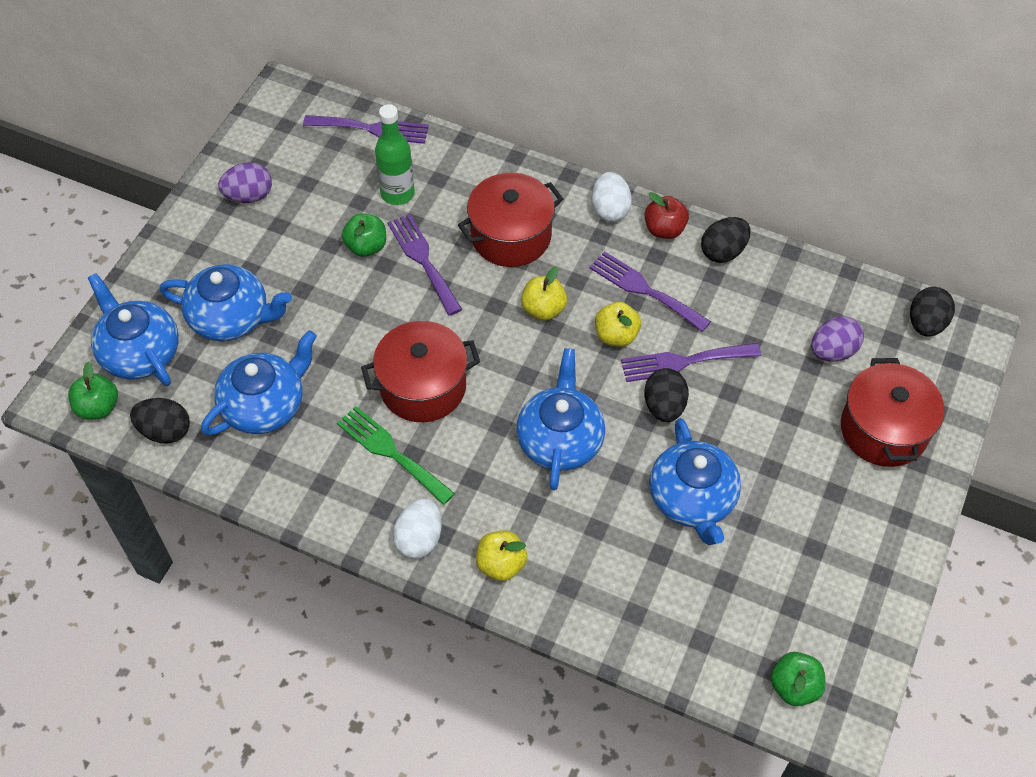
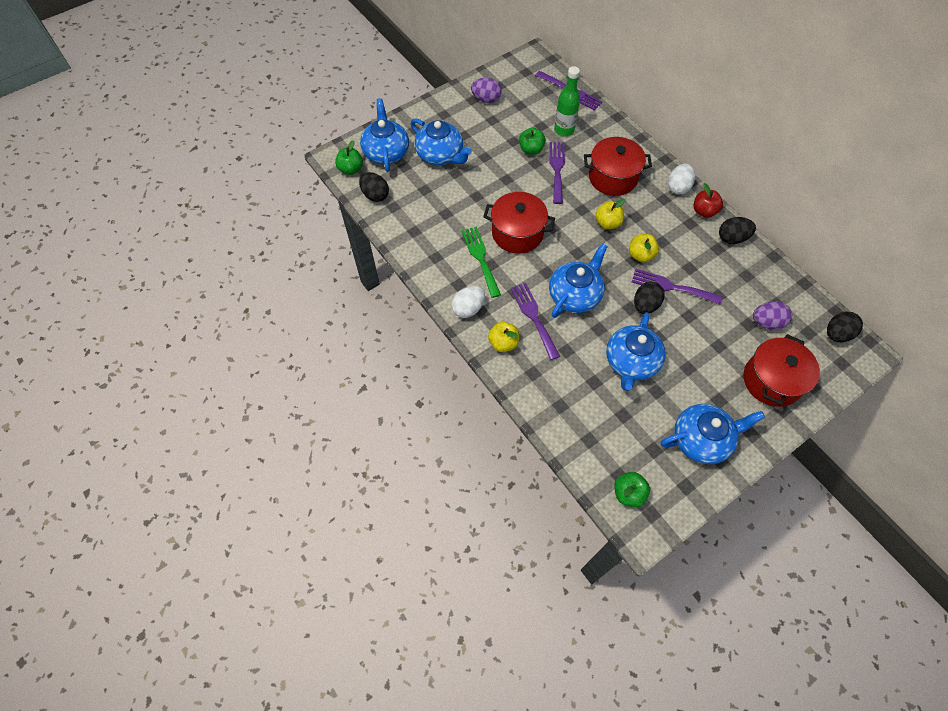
camera: 30 degrees right, 5 degrees up
blue teapot [201,330,317,436] -> blue teapot moved to [661,404,765,464]
purple fork [589,251,711,332] -> purple fork moved to [511,283,560,360]

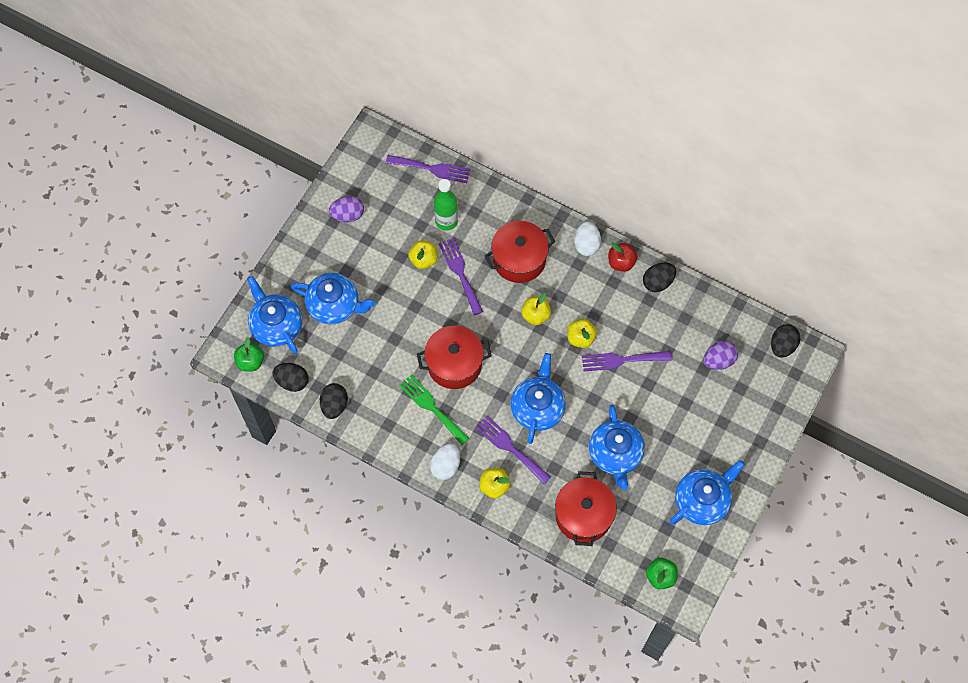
camera: 25 degrees left, 5 degrees up
green apple [519,128,546,155] -> yellow apple [408,240,437,269]
black egg [634,282,665,314] -> black egg moved to [320,383,348,419]
red pot [744,334,820,407] -> red pot moved to [555,471,617,546]

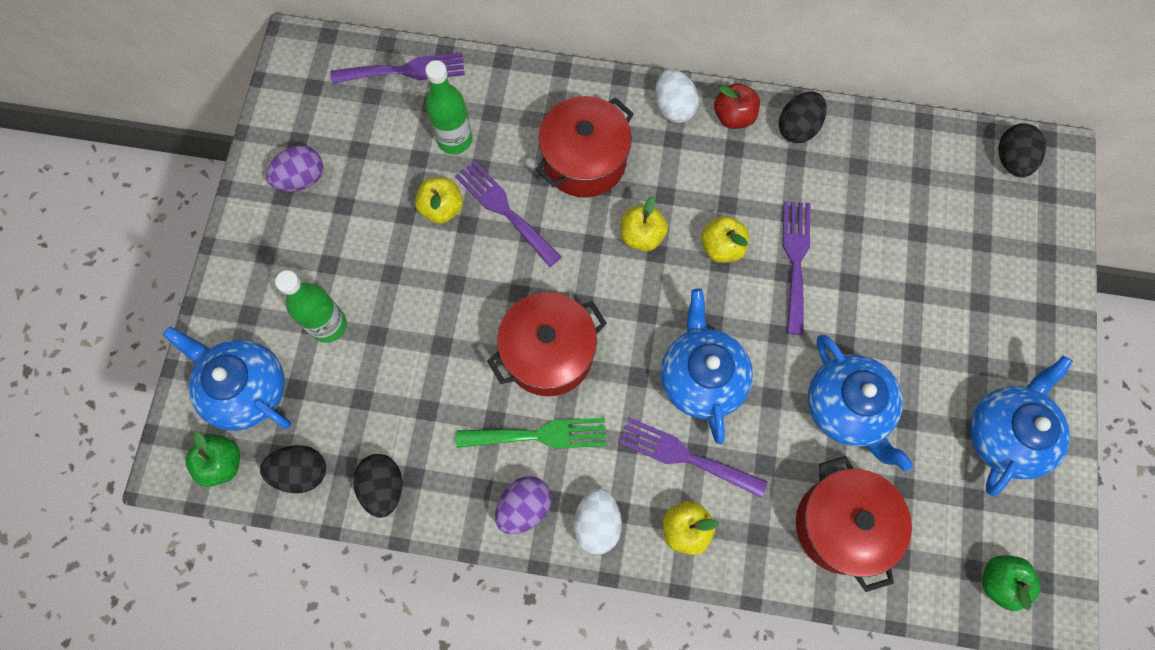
camera: 20 degrees left, 5 degrees up
blue teapot [291,273,376,324] -> green bottle [275,270,347,343]
green fork [399,374,470,445] -> green fork turned 150 degrees clockwise [456,418,607,449]
purple fork [582,351,672,371] -> purple fork turned 120 degrees clockwise [783,201,810,335]
purple egg [704,341,738,370] -> purple egg moved to [495,476,551,535]

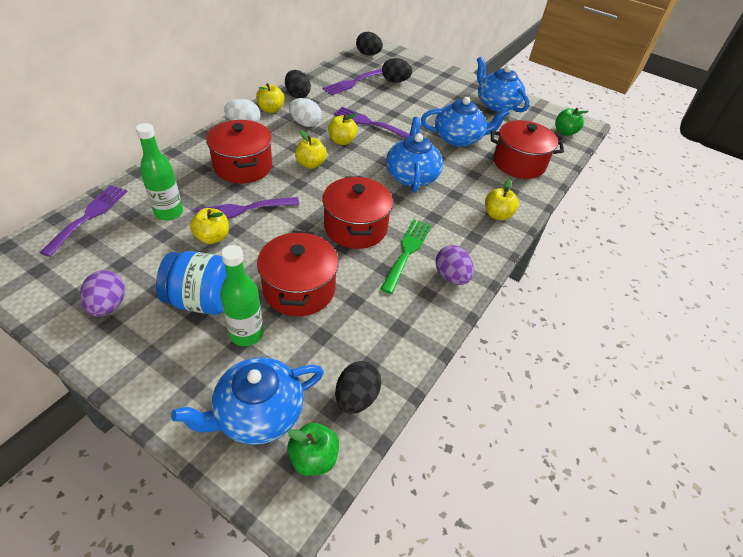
camera: 70 degrees left, 25 degrees down
black egg [353,454,402,518] -> black egg moved to [382,58,412,83]
white egg [573,488,622,554] -> white egg moved to [289,98,322,127]
purple fork [619,417,767,498] -> purple fork moved to [323,69,382,95]
blue teapot [661,289,753,445] -> blue teapot turned 75 degrees clockwise [386,117,443,193]
red apple [714,83,760,129] -> yellow apple [256,83,284,113]
none -> blue jar [156,251,226,315]
none -> red pot [257,231,339,316]

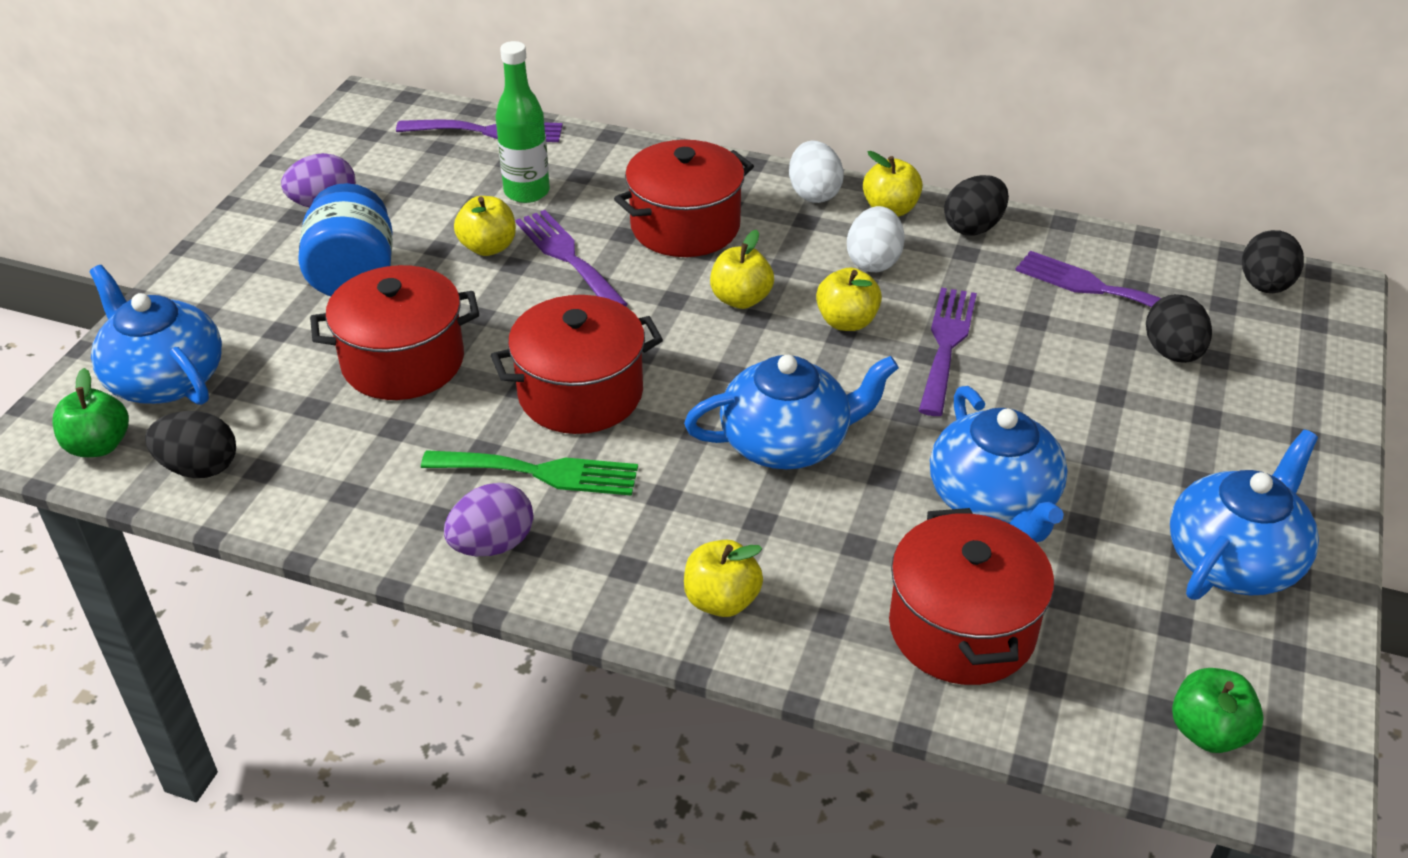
camera: 80 degrees right, 5 degrees down
green bottle [220,245,264,346] -> none

